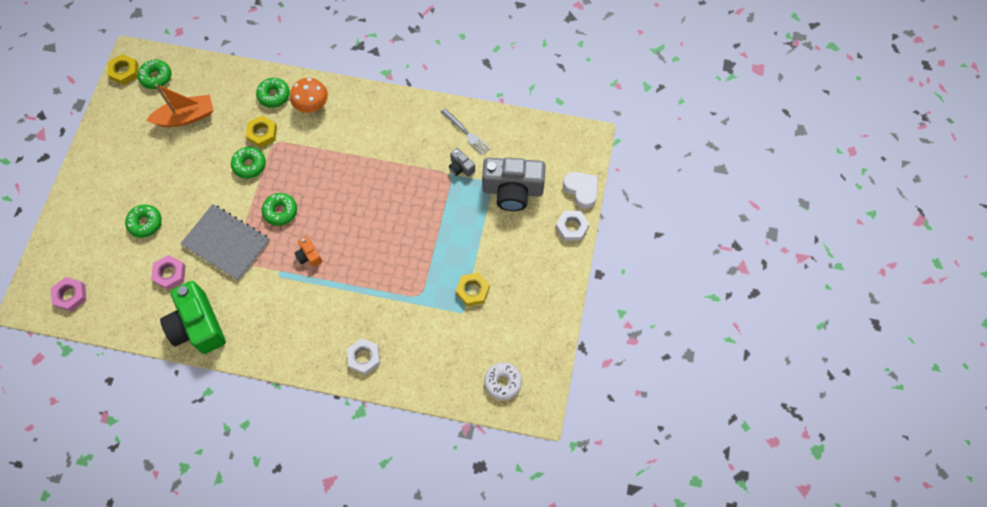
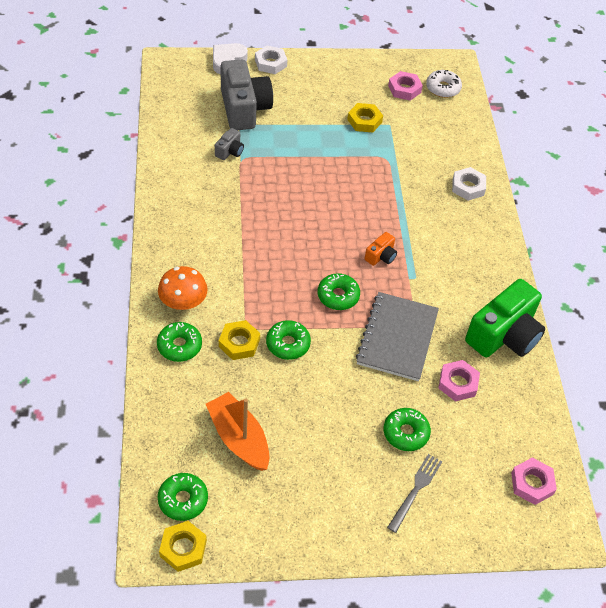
camera: 110 degrees left, 15 degrees down
grey fork [441,108,491,156] -> grey fork moved to [387,454,442,533]
none -> pink nut [388,71,423,101]

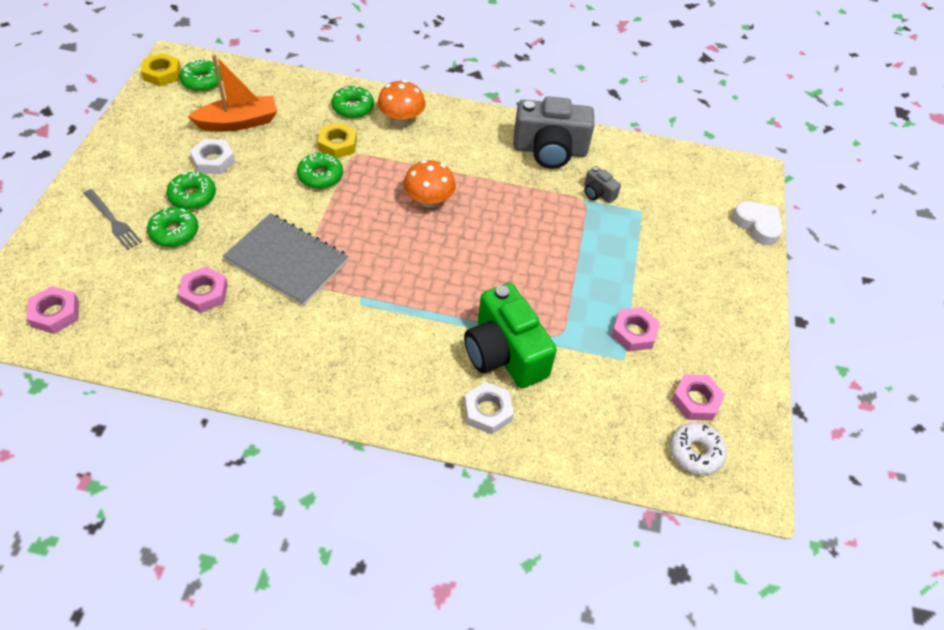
camera: 105 degrees right, 0 degrees up
grey camera [221,60,273,130] -> grey camera moved to [513,96,594,169]
white nut [255,46,287,74] -> white nut moved to [190,139,235,174]
green donut [318,273,360,310] -> green donut moved to [167,172,216,210]
yellow nut [347,103,383,132] -> pink nut [611,307,660,352]
orange camera [365,232,397,266] -> none
green camera [465,279,545,358] -> green camera moved to [464,283,557,388]
none -> orange mushroom [404,160,456,208]

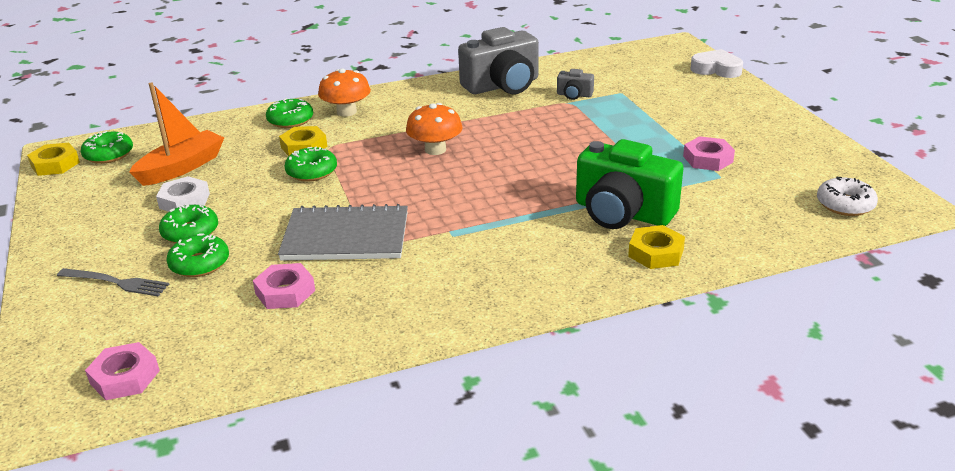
camera: 25 degrees left, 20 degrees down
white nut [464,382,514,434] -> yellow nut [628,225,685,269]
pink nut [671,374,725,420] -> none

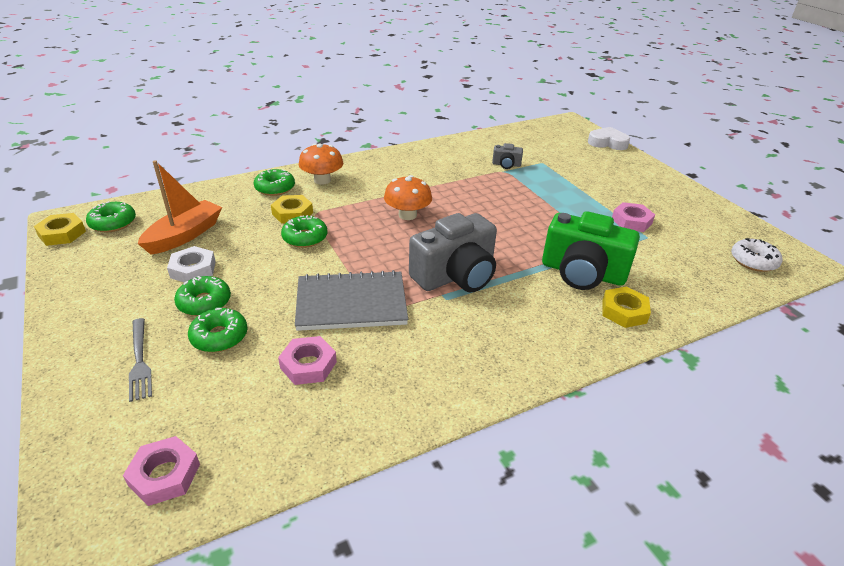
camera: 10 degrees left, 5 degrees up
grey fork [57,268,170,296] -> grey fork turned 60 degrees clockwise [129,318,152,402]
grey camera [458,27,539,94] -> grey camera moved to [409,213,497,292]

